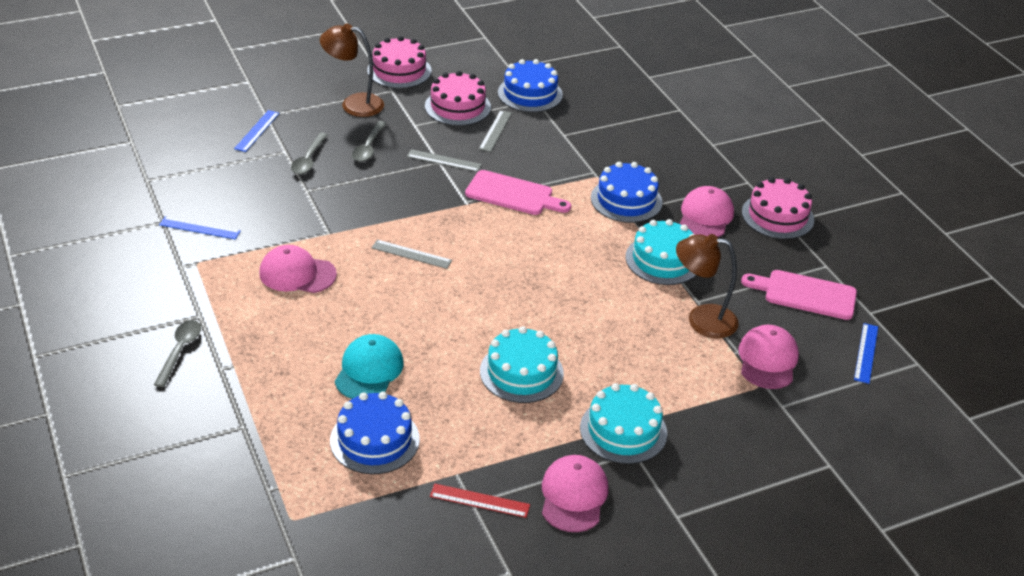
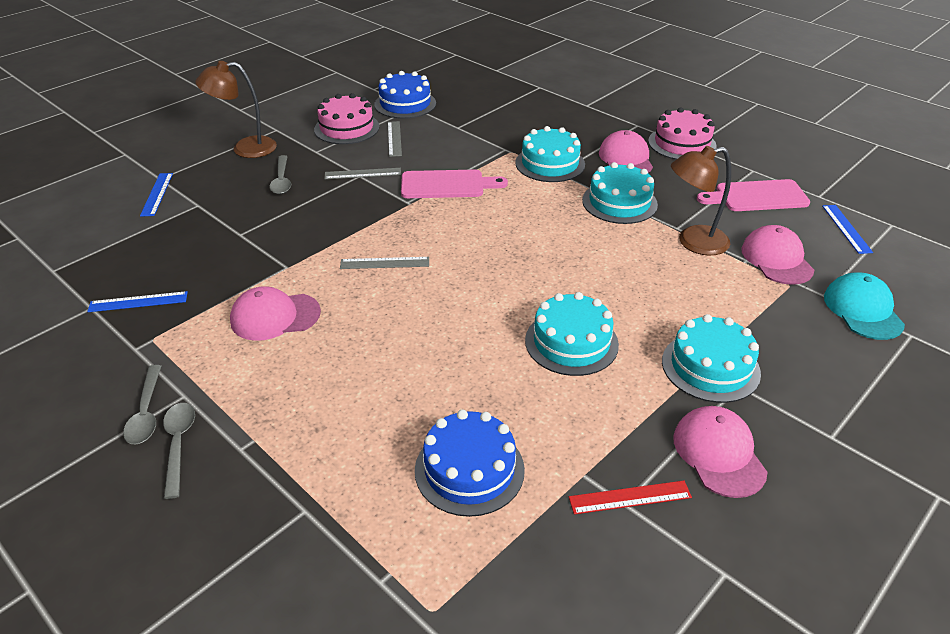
camera: 20 degrees left, 0 degrees up
grey spoon [291,133,328,174] -> grey spoon moved to [123,365,161,444]
turquoise cap [335,334,404,399] -> turquoise cap moved to [824,272,905,340]
pink cake [367,36,432,89] -> none
blue cake [591,162,663,223] -> turquoise cake [515,126,585,182]

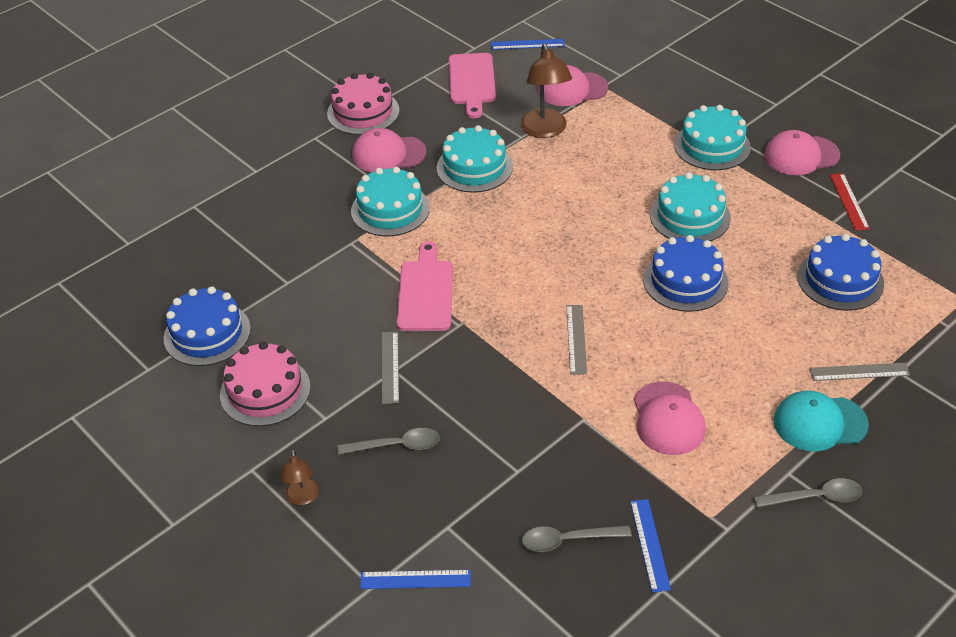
camera: 85 degrees left, 5 degrees up
grey spoon [163,403,195,499] -> grey spoon moved to [522,525,631,552]
brown lamp [195,61,277,158] -> brown lamp [280,449,319,505], size x0.55
grey ruler [388,121,402,157] -> grey ruler moved to [809,363,910,381]
turquoise cap [824,272,905,340] -> turquoise cap moved to [774,391,869,451]
none -> blue cake [643,235,728,312]

